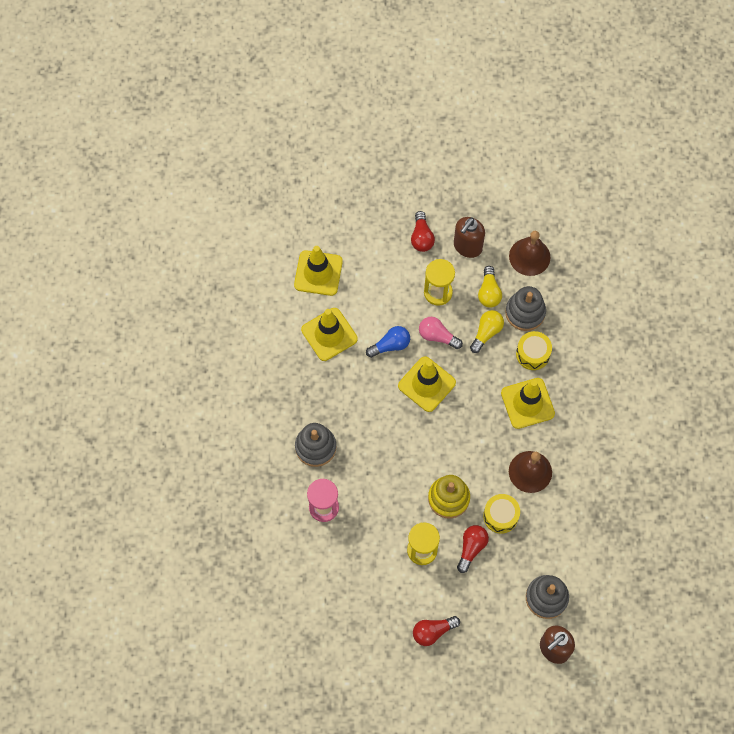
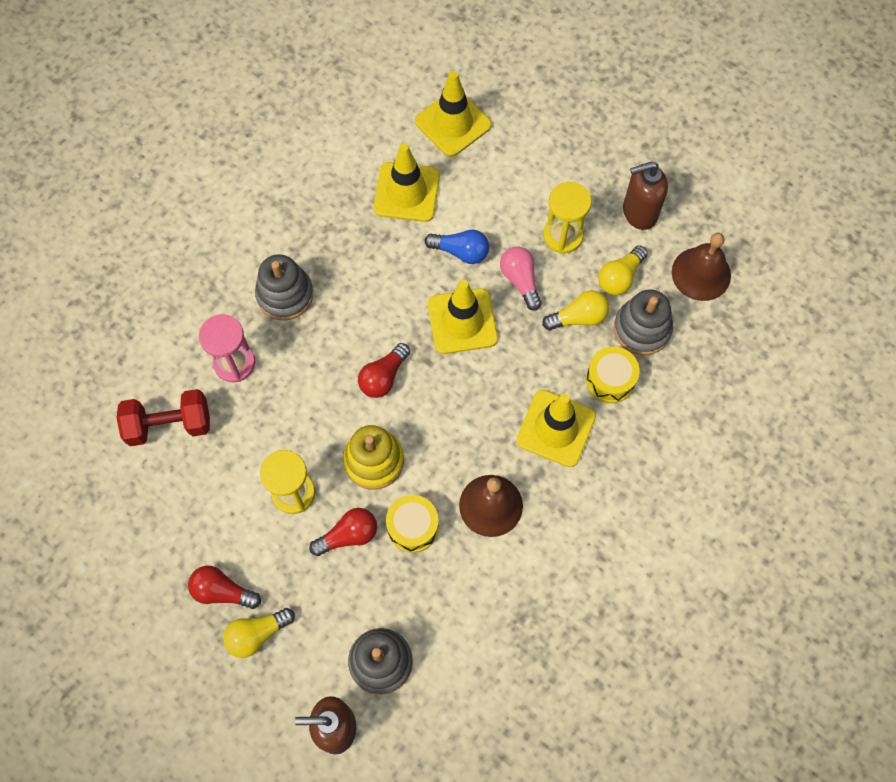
camera: 40 degrees right, 0 degrees up
red light bulb [411,211,435,252] -> red light bulb moved to [358,343,410,398]
none -> red dumbbell [117,389,210,446]
none -> yellow light bulb [223,608,295,658]

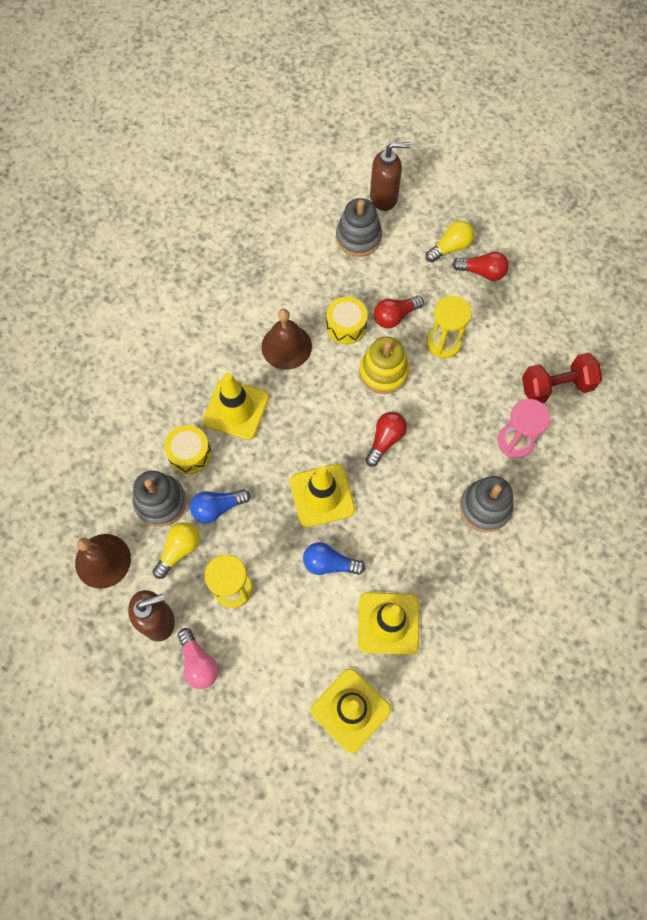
camera: 175 degrees right, 0 degrees up
pink light bulb [500,247,542,311] -> pink light bulb moved to [178,628,218,689]
yellow light bulb [542,291,609,331] -> blue light bulb [190,489,251,523]

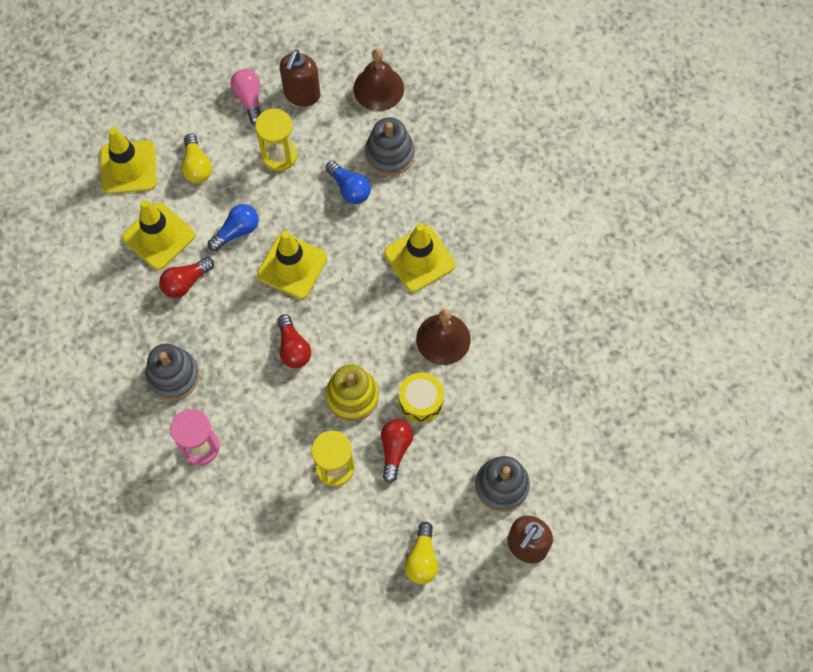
camera: 130 degrees right, 0 degrees up
yellow light bulb [153,522,200,579] -> yellow light bulb moved to [181,134,212,183]
yellow drum [164,425,211,474] -> none
pink light bulb [178,628,218,689] -> pink light bulb turned 60 degrees clockwise [231,69,261,124]
blue light bulb [190,489,251,523] -> blue light bulb turned 120 degrees clockwise [325,161,371,204]
red light bulb [452,252,509,281] -> red light bulb moved to [159,257,214,298]
red dumbbell [522,353,602,403] -> none

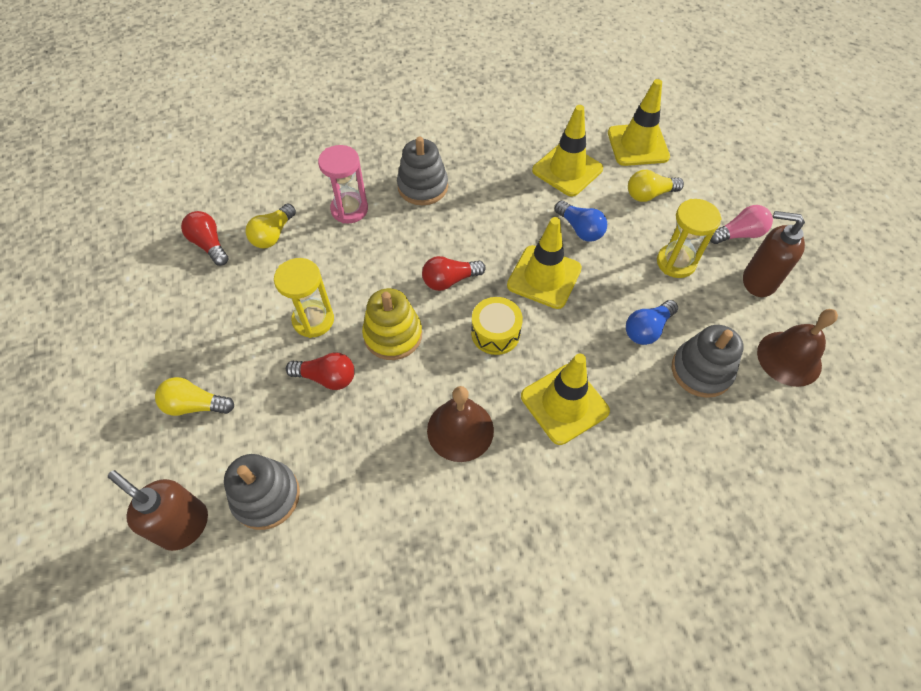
camera: 90 degrees right, 10 degrees down
red light bulb [159,257,214,298] -> red light bulb moved to [181,211,228,266]
yellow drum [399,372,444,423] -> yellow drum moved to [471,297,523,355]
none -> yellow light bulb [245,204,296,248]

